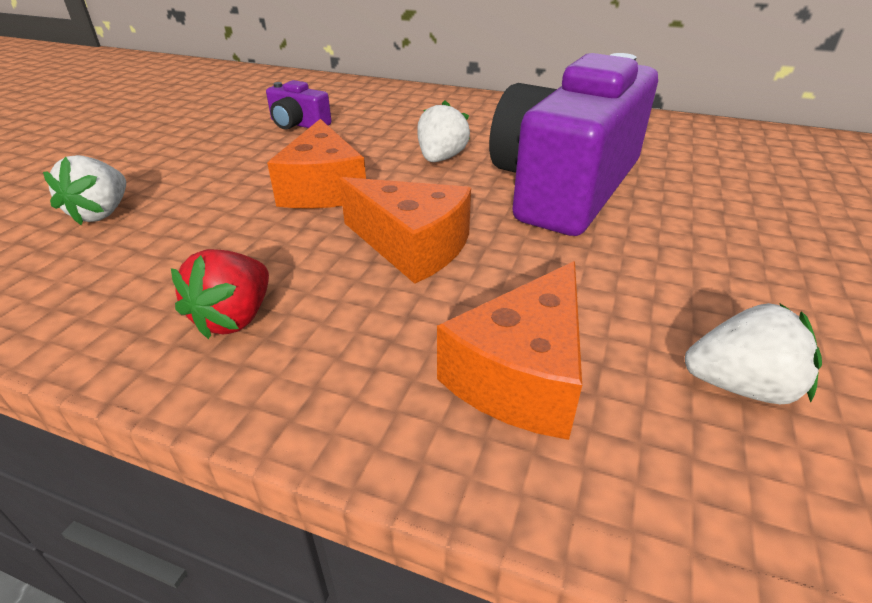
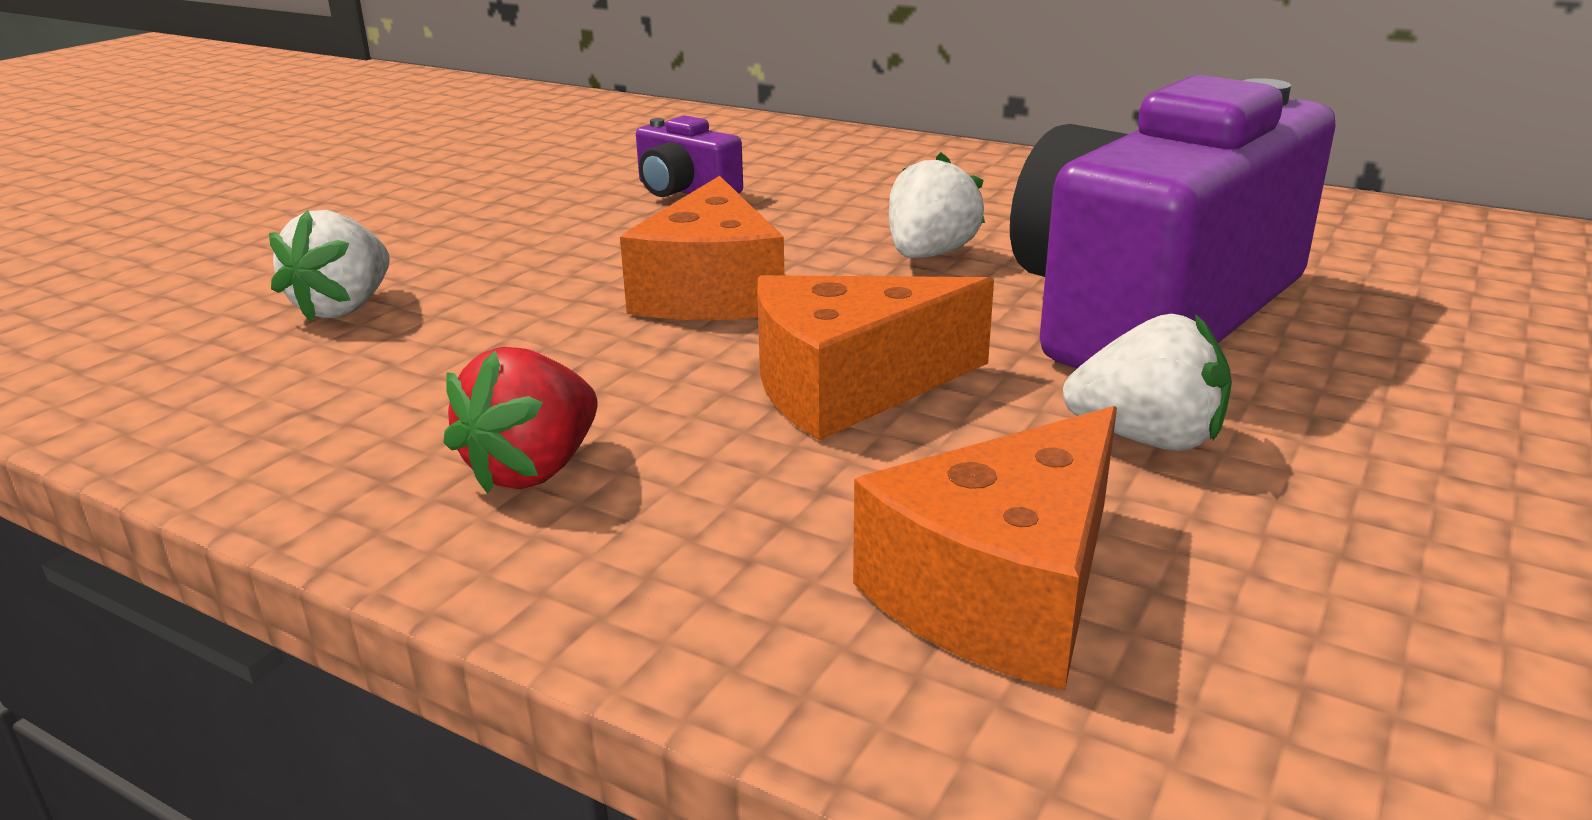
camera: 10 degrees right, 10 degrees down
orange cheese [339,177,471,284] -> orange cheese turned 120 degrees clockwise [757,275,994,440]
white strawberry [685,303,822,404] -> white strawberry moved to [1063,314,1232,451]

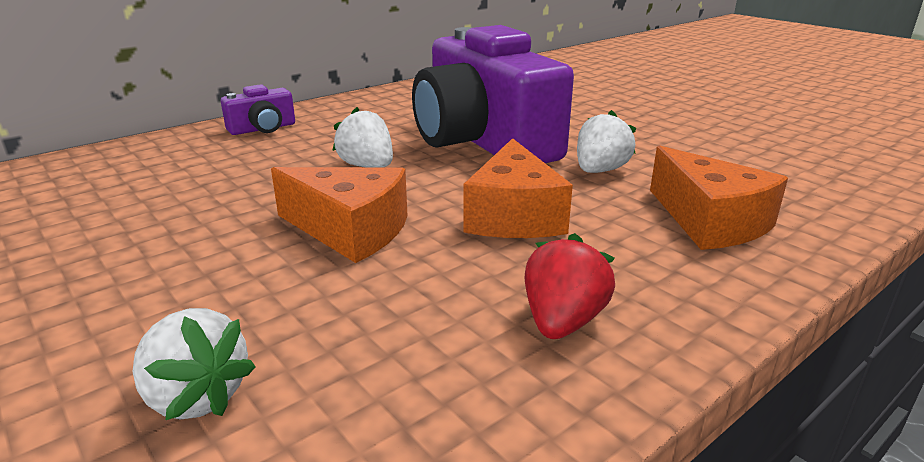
camera: 70 degrees left, 0 degrees up
red strawberry [443,347,598,494] -> red strawberry turned 120 degrees counterclockwise [525,233,615,339]
purple camera [636,115,743,197] -> purple camera moved to [221,84,295,135]

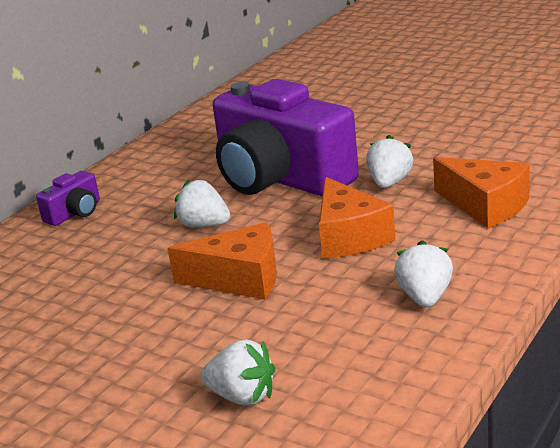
camera: 15 degrees left, 0 degrees up
red strawberry [525,233,615,339] -> white strawberry [394,240,453,307]

